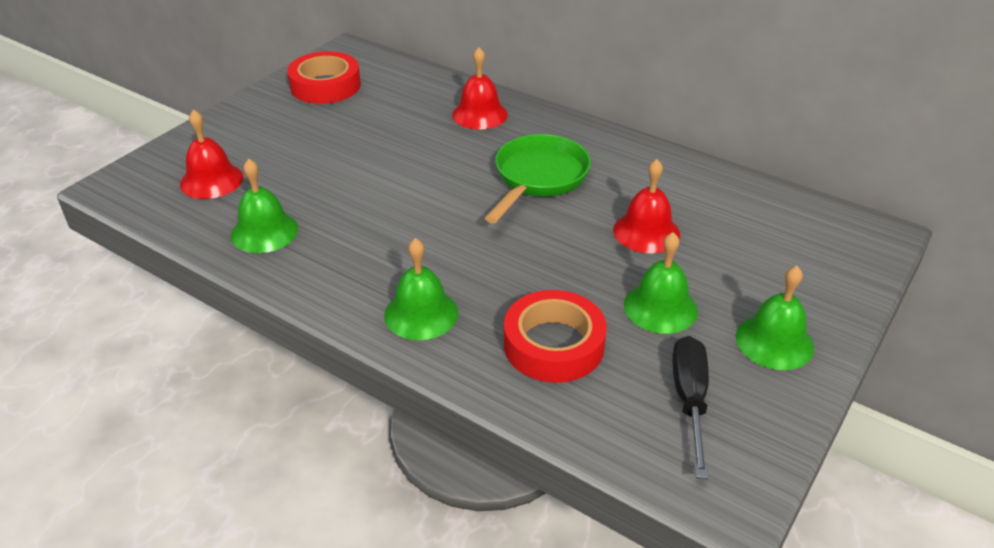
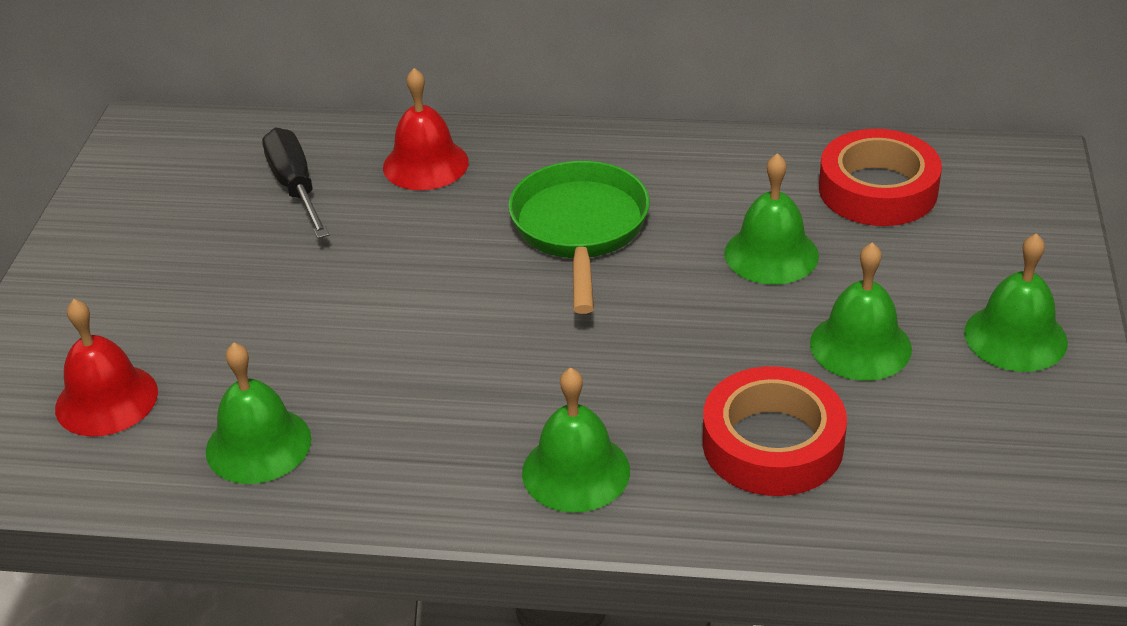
camera: 25 degrees left, 0 degrees up
red tape [287,51,361,104] -> red tape moved to [819,129,942,226]
red bell [613,159,680,253] -> green bell [724,153,819,285]
black screwdriver [672,336,709,479] -> black screwdriver moved to [262,128,329,239]

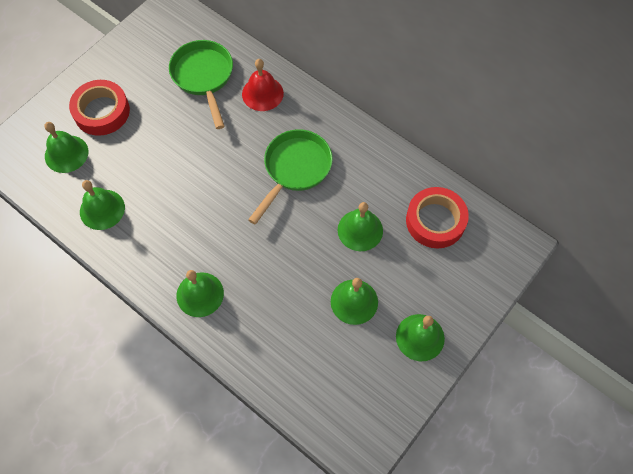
camera: 30 degrees right, 25 degrees up
red bell [55,299,158,437] -> green bell [44,122,88,173]
black screwdriver [262,128,329,239] -> green pan [169,40,233,129]
red tape [703,366,847,496] -> red tape moved to [69,80,130,136]

